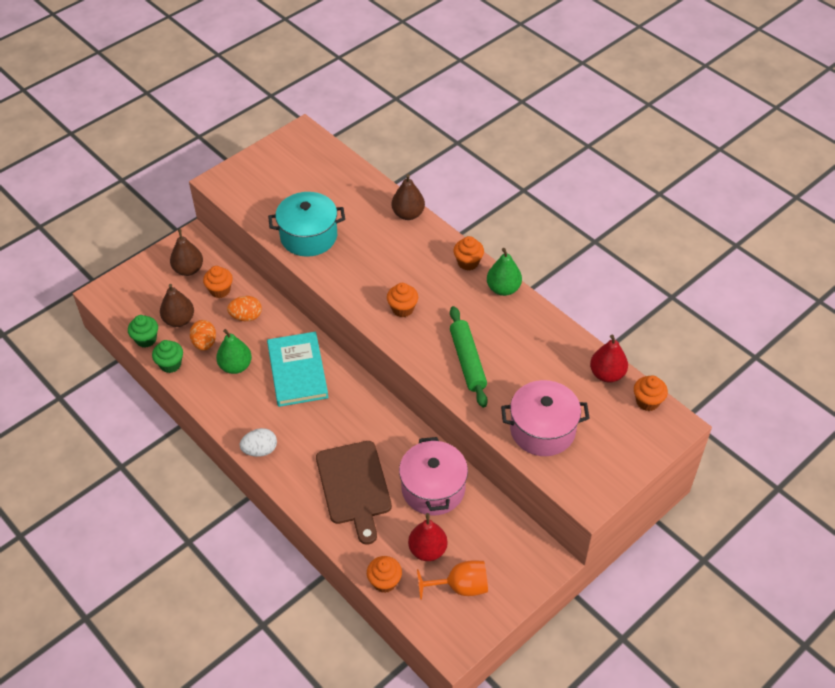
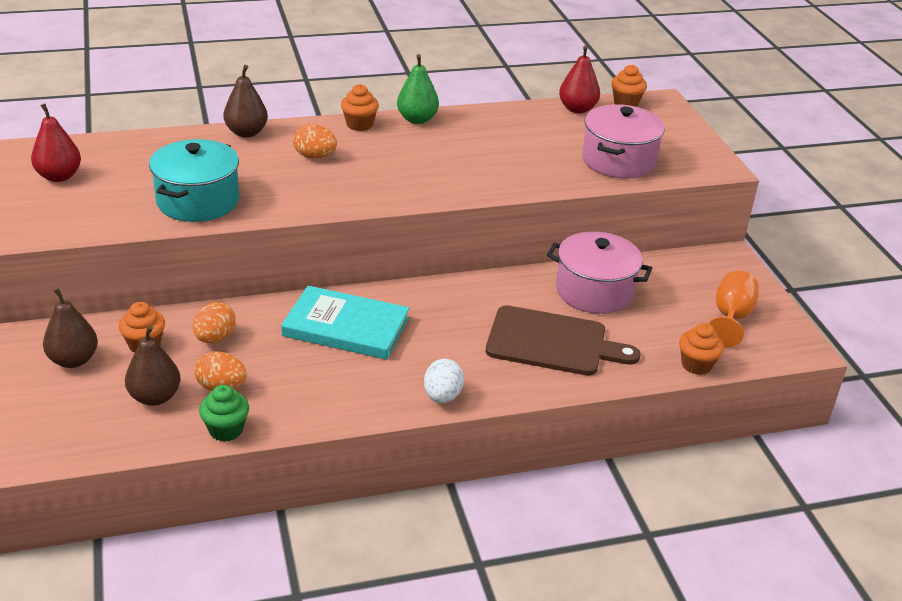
camera: 65 degrees left, 15 degrees down
green cupcake [128,315,158,348] -> none
green pear [216,329,252,374] -> none
orange cupcake [387,283,418,317] -> none
red pear [408,513,447,561] -> red pear moved to [31,104,81,182]
green rolling pin [450,306,488,408] -> none
none -> orange egg [293,124,337,159]

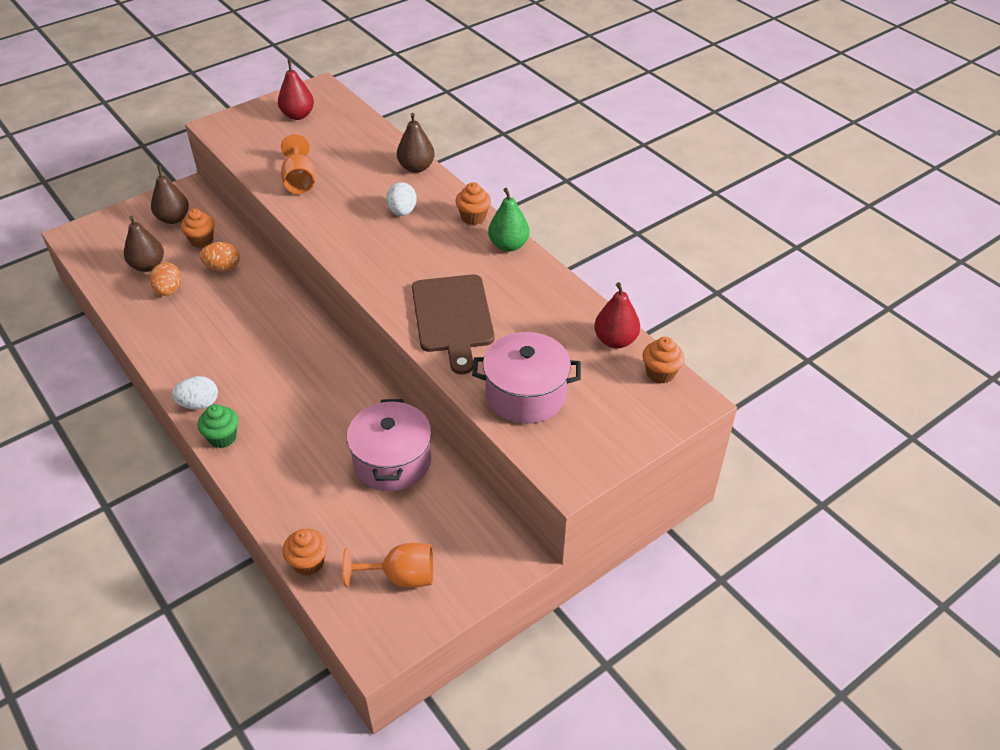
camera: 70 degrees right, 10 degrees up
turquoise pot [149,139,239,222] -> orange goblet [281,134,315,194]
green cupcake [199,385,249,442] -> green cupcake moved to [198,404,238,448]
turquoise book [281,285,409,360] -> none
orange egg [293,124,337,159] -> white egg [386,182,417,216]
brown cutting board [486,305,641,376] -> brown cutting board moved to [412,274,494,374]

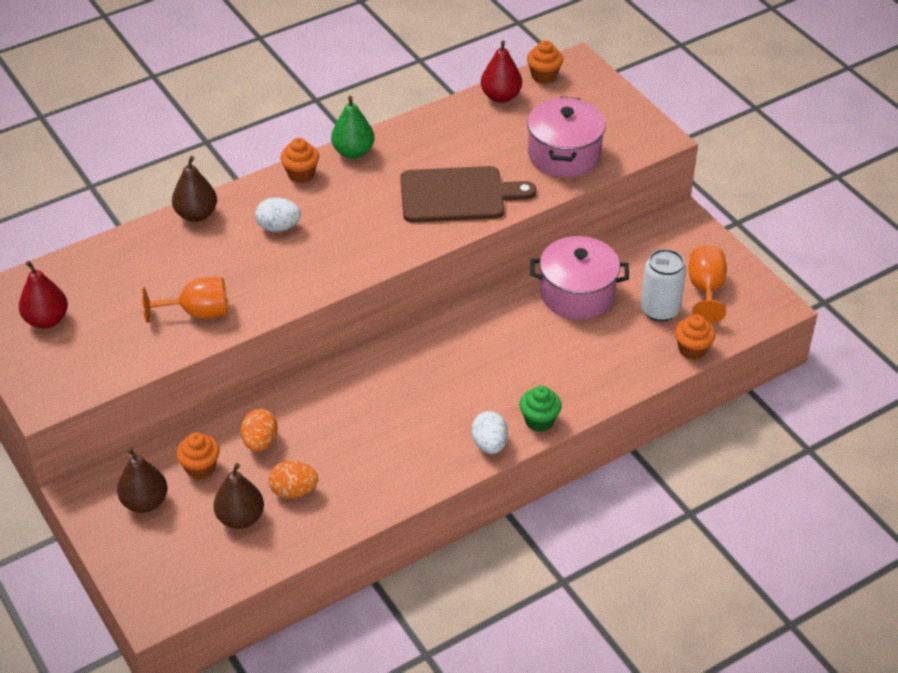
camera: 85 degrees left, 0 degrees up
none -> white can [640,249,686,322]

